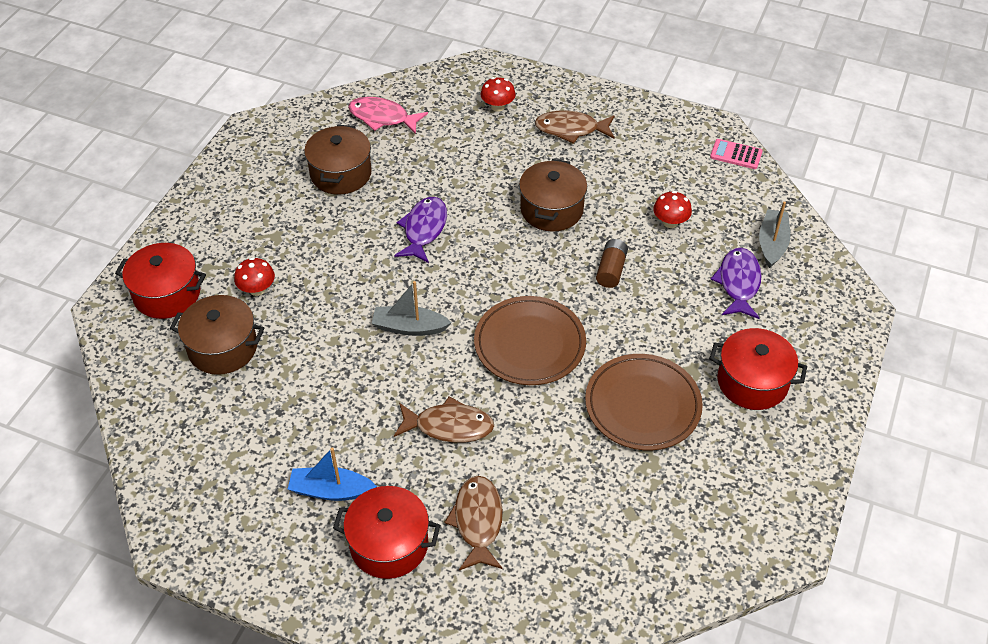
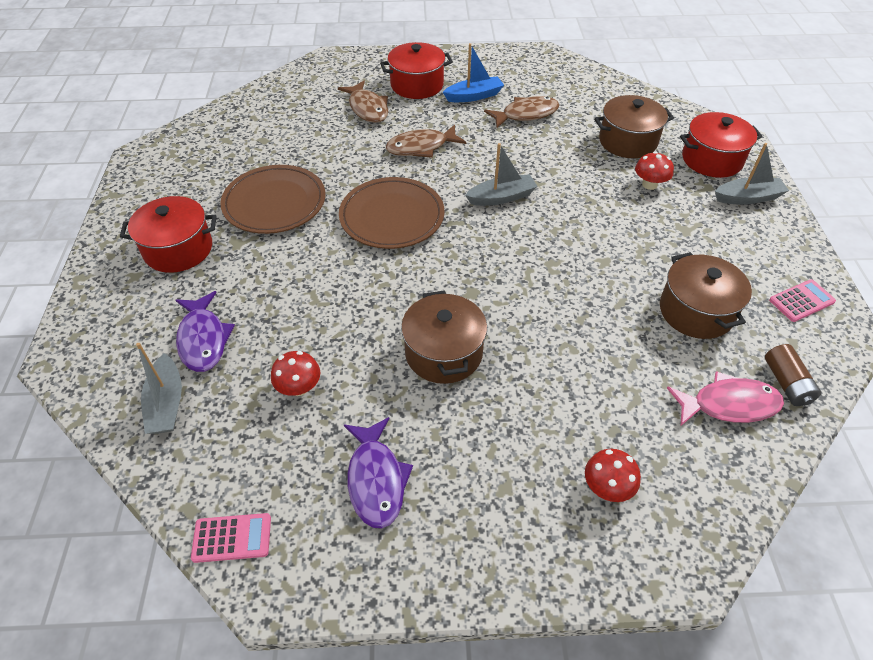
camera: 155 degrees right, 0 degrees up
purple fish [394,197,447,263] -> purple fish moved to [344,417,413,528]
brown fish [535,110,615,144] -> brown fish moved to [484,96,560,128]
brown battery [596,239,628,288] -> brown battery moved to [765,344,821,406]
none -> grey boat [715,143,789,205]
none -> pink calculator [769,279,836,322]

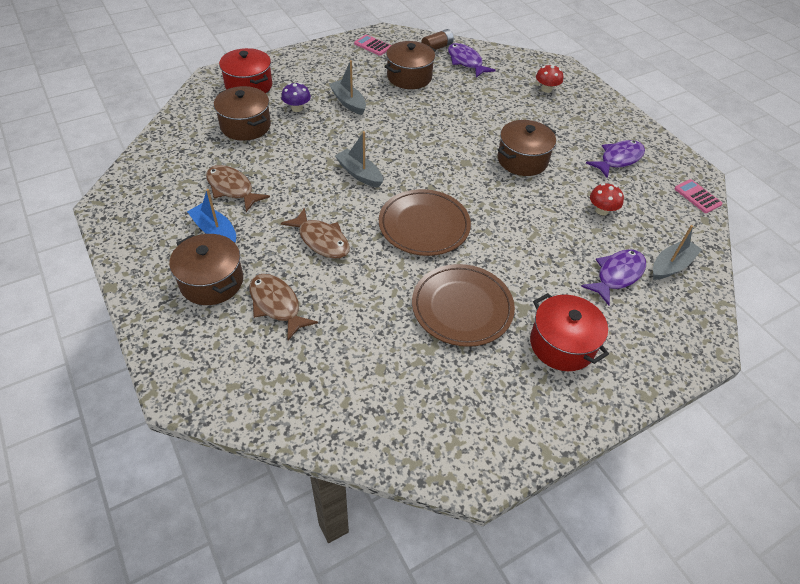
camera: 120 degrees left, 0 degrees up
brown fish [338,81,388,123] -> brown fish turned 75 degrees counterclockwise [249,274,318,340]
red pot [380,42,453,99] -> brown pot [169,234,243,305]
red mushroom [635,152,674,190] -> purple mushroom [281,83,311,112]
pink fish [667,371,784,426] -> purple fish [448,43,496,78]
grey boat [715,143,789,205] -> grey boat moved to [329,60,366,115]

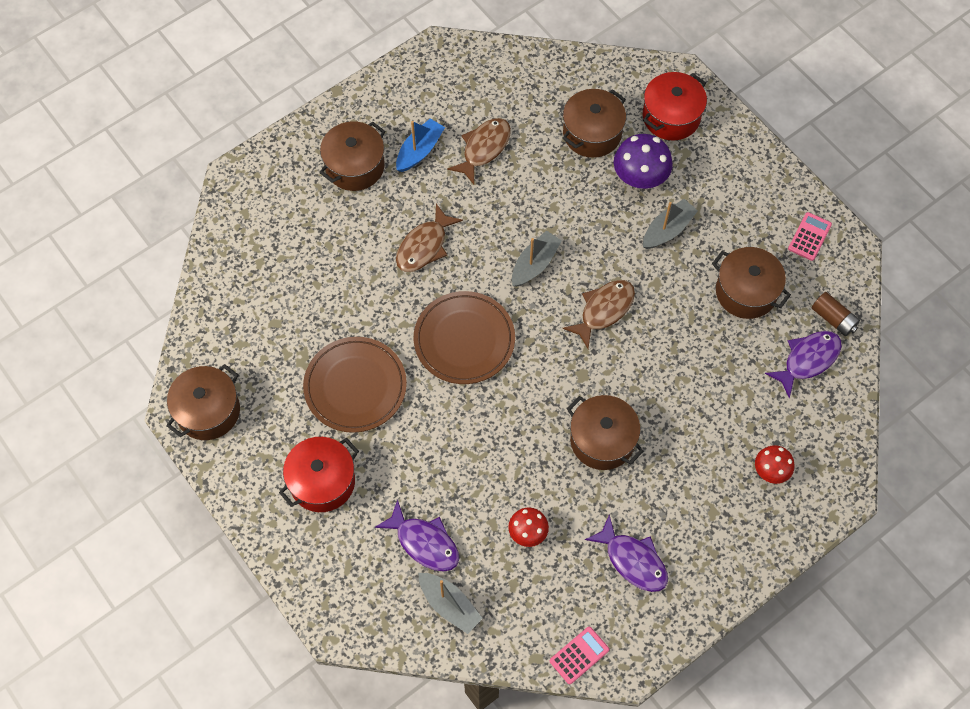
camera: 85 degrees right, 15 degrees up
brown fish [249,274,318,340] -> brown fish moved to [563,280,635,349]
purple mushroom [281,83,311,112] -> purple mushroom [614,134,673,189], size x1.63
none -> brown pot [166,364,240,440]

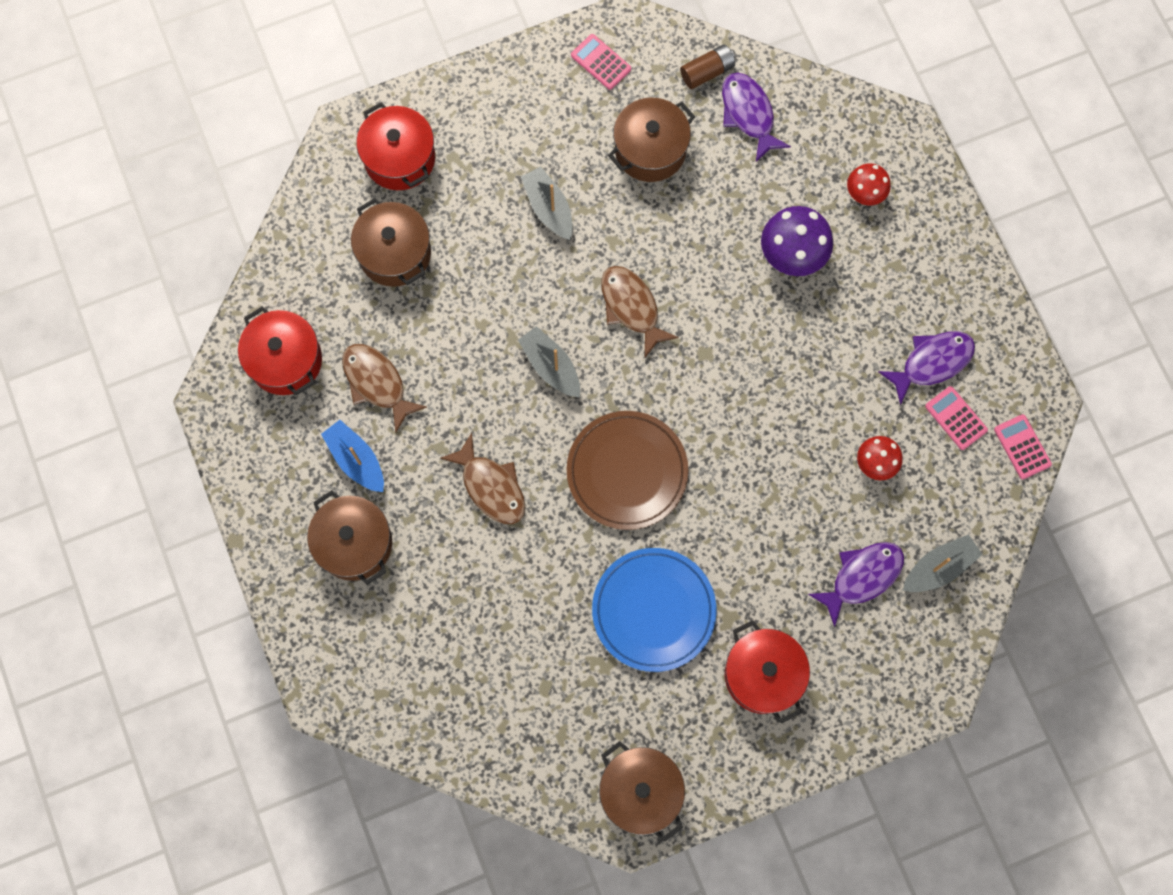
camera: 75 degrees left, 10 degrees up
brown plate [303,337,407,433] -> blue plate [592,548,717,672]
brown pot [567,395,644,470] -> none
purple mushroom [614,134,673,189] -> purple mushroom moved to [761,206,833,276]
none -> red pot [238,306,322,395]
none -> pink calculator [925,386,988,450]

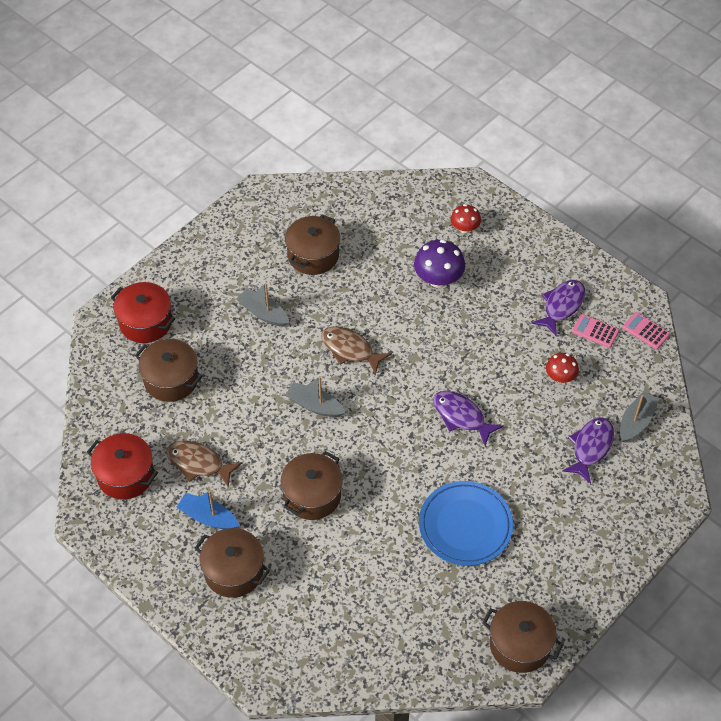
camera: 25 degrees left, 20 degrees down
brown fish [440,433,526,524] -> brown pot [281,451,343,520]
brown plate [567,411,688,530] -> none
pink calculator [571,34,631,90] -> none
brown battery [680,44,735,89] -> none
purple fish [722,73,791,162] -> purple fish moved to [433,391,504,446]
red pot [725,620,810,723] -> none

